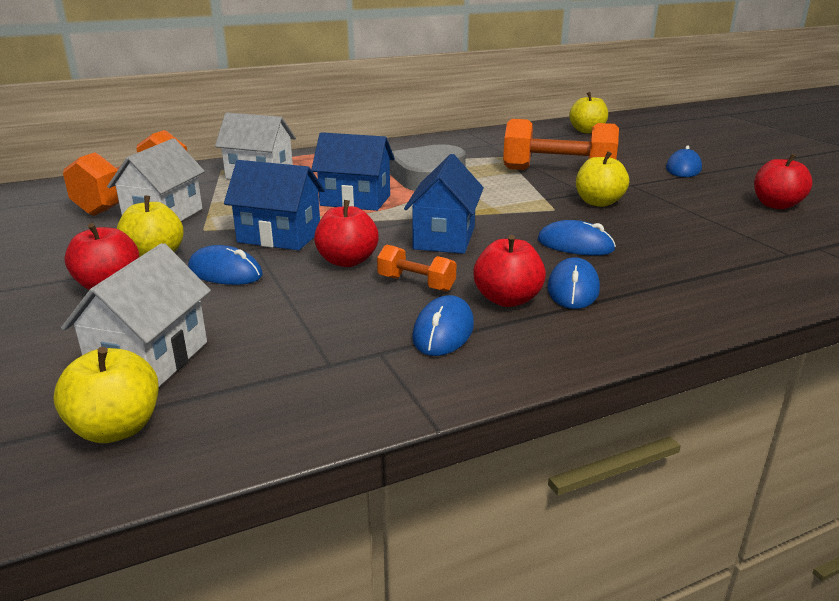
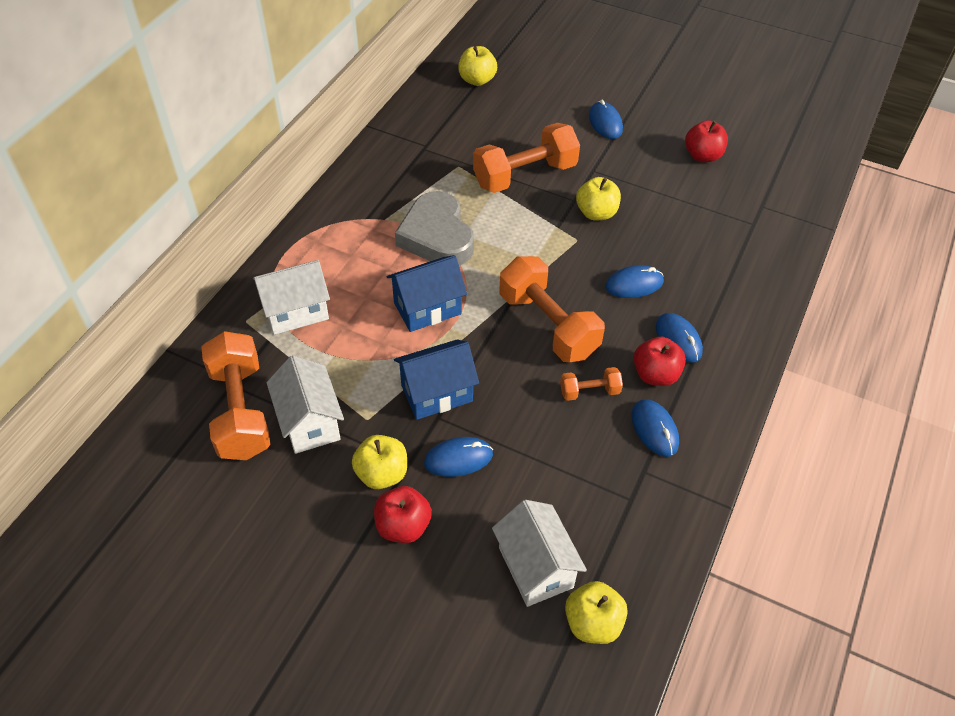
camera: 40 degrees left, 25 degrees up
red apple [314,200,379,267] -> none
blue house [404,154,484,254] -> orange dumbbell [499,256,605,362]

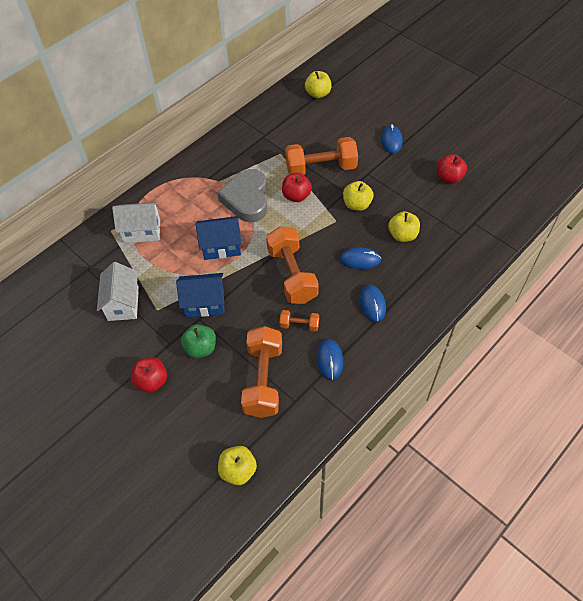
camera: 20 degrees right, 5 degrees up
orange dumbbell [201,331,270,460] -> orange dumbbell moved to [241,326,282,418]
yellow apple [352,435,407,489] -> yellow apple moved to [388,211,420,242]
blue mouse [424,437,493,477] -> green apple [181,324,216,358]
white house [492,500,587,607] -> none
red apple [633,337,686,386] -> red apple moved to [282,173,312,202]

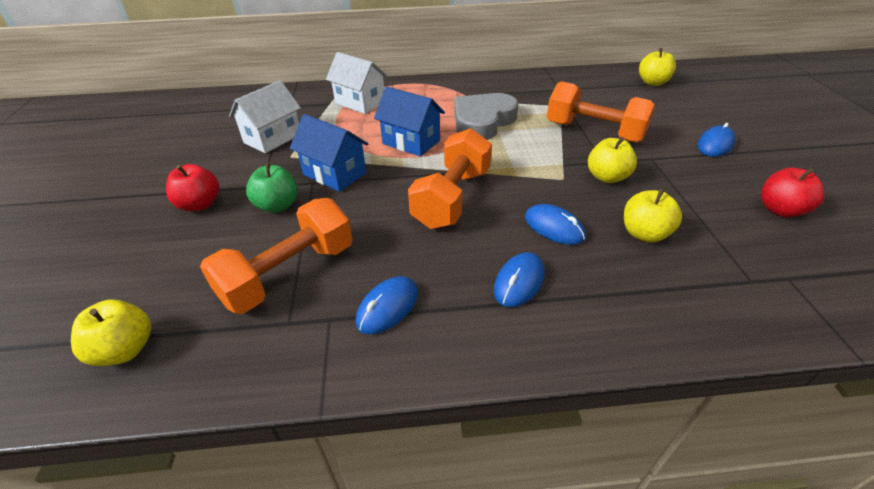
camera: 40 degrees right, 15 degrees down
orange dumbbell [280,310,319,332] -> none
red apple [282,173,312,202] -> none

